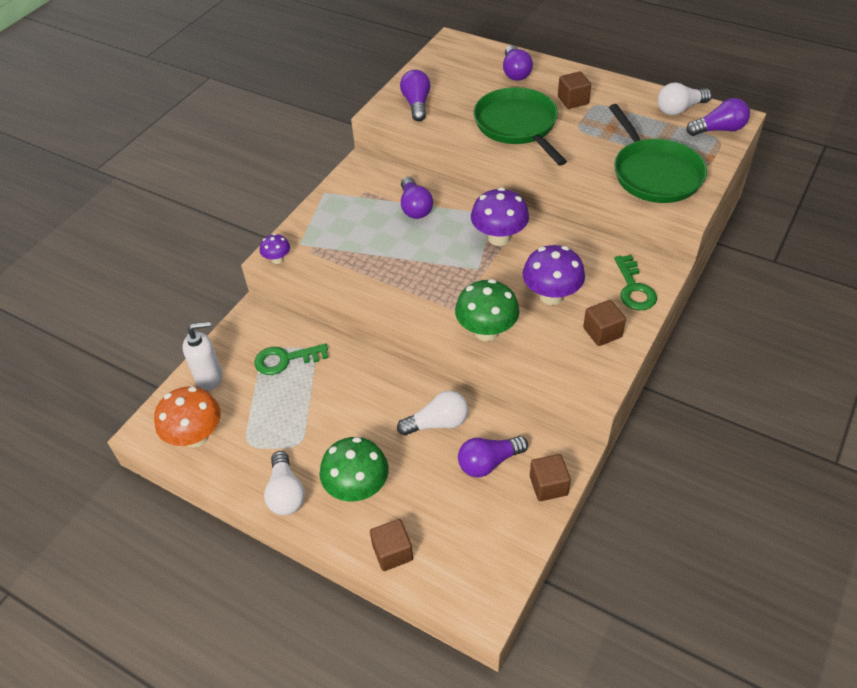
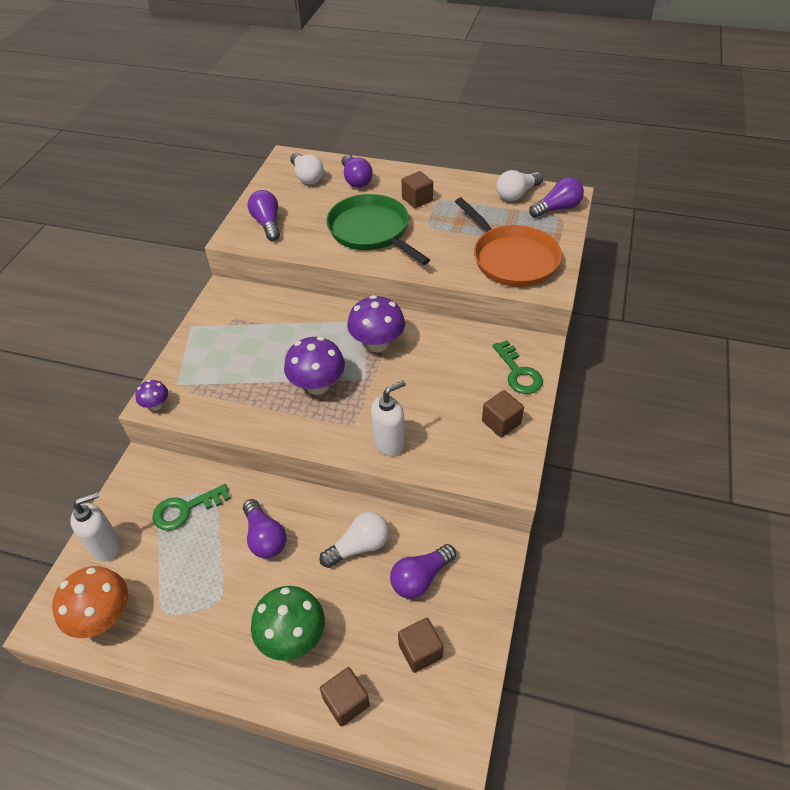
camera: 15 degrees left, 0 degrees up
white light bulb [264,451,305,515] -> white light bulb moved to [290,153,324,184]
purple light bulb [401,177,433,219] -> purple light bulb moved to [243,499,287,559]
green mushroom [455,279,519,341] -> white soap dispenser [371,380,406,456]
purple mushroom [523,245,585,305] -> purple mushroom moved to [284,337,345,395]
brown cube [530,454,571,501] -> brown cube moved to [398,618,444,673]
green pan [609,104,707,203] -> orange pan [455,198,562,287]

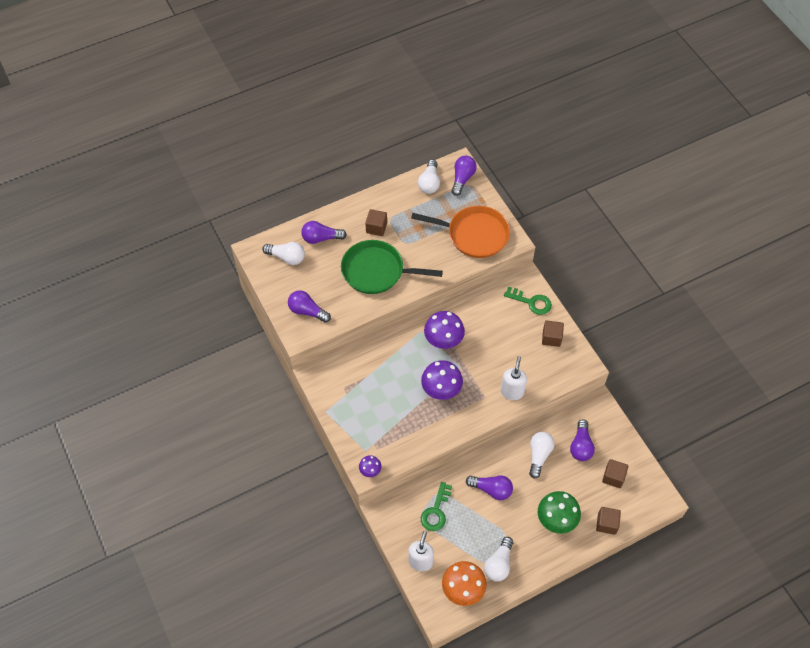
camera: 45 degrees left, 10 degrees up
purple light bulb [342,154,373,188] -> purple light bulb turned 150 degrees clockwise [301,221,347,244]
none -> white light bulb [484,537,513,582]

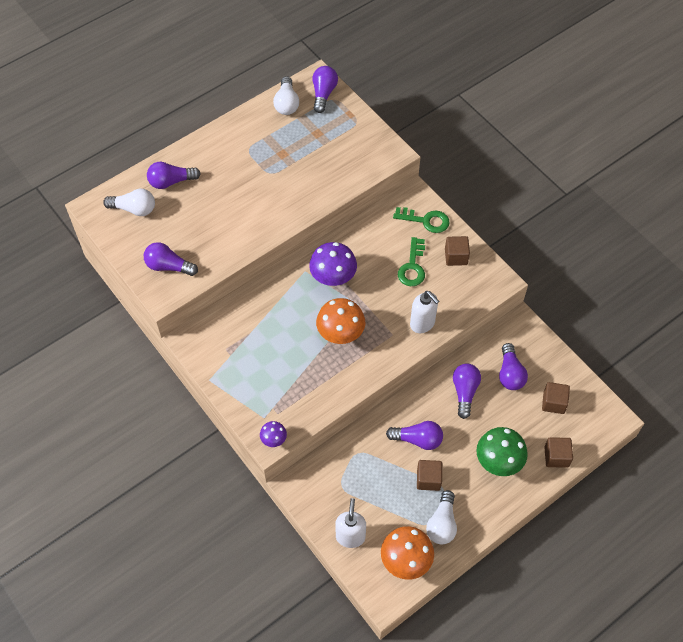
camera: 10 degrees left, 0 degrees up
green pan [341,240,443,294] -> none
brown cube [365,209,387,236] -> brown cube moved to [417,460,442,491]
orange pan [411,206,510,258] -> none
purple mushroom [421,360,463,400] -> orange mushroom [316,298,365,344]
green key [421,482,452,531] -> green key moved to [398,237,425,286]
white soap dispenser [501,356,527,400] -> white soap dispenser turned 135 degrees clockwise [410,291,439,333]
white light bulb [529,432,555,479] -> purple light bulb [453,363,481,419]

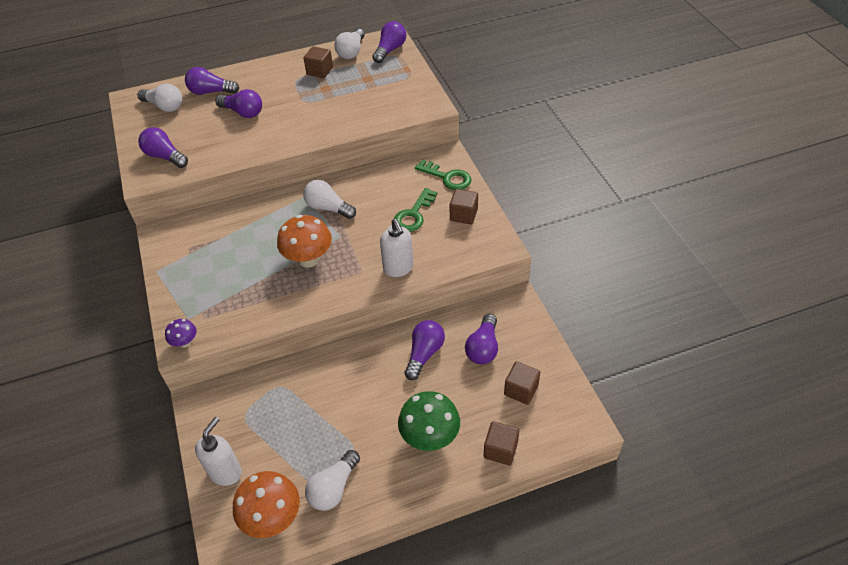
camera: 20 degrees right, 10 degrees down
purple mushroom [309,242,357,286] -> white light bulb [303,180,356,219]
purple light bulb [386,421,443,450] -> purple light bulb moved to [216,89,262,118]
brown cube [417,460,442,491] -> brown cube moved to [304,46,333,78]

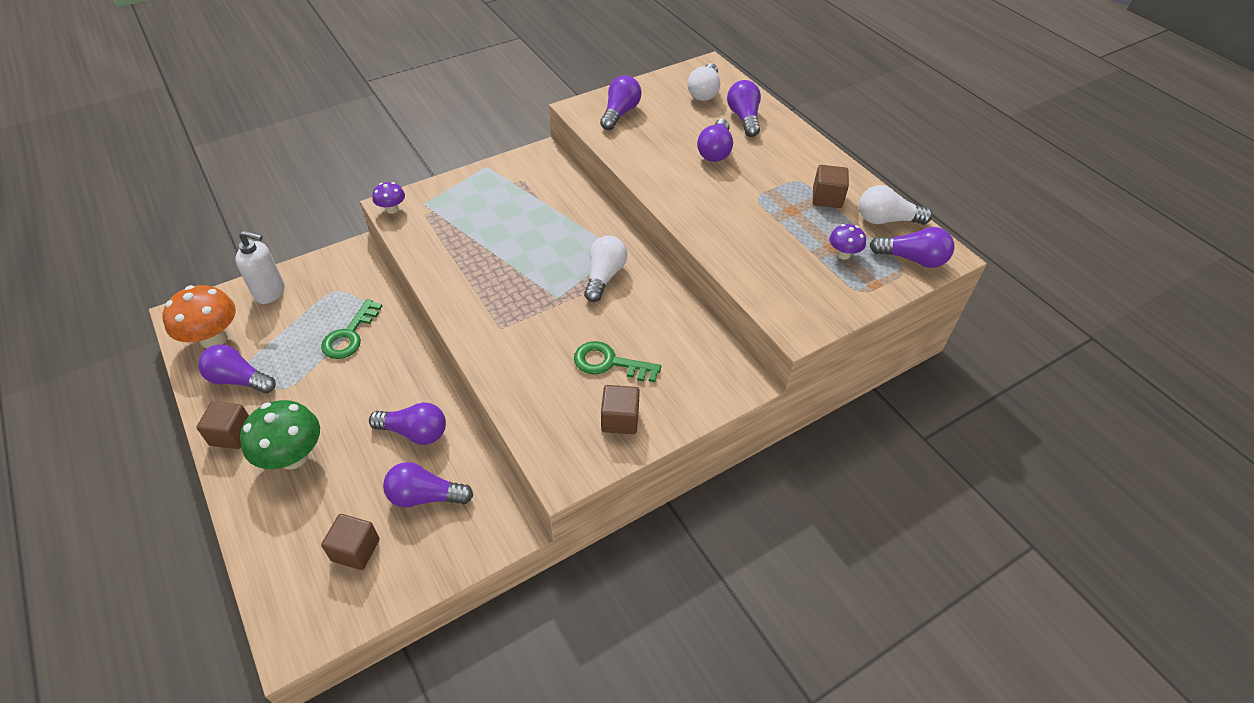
camera: 75 degrees right, 0 degrees up
orange mushroom [277,215,332,268] -> none
white light bulb [305,450,360,511] -> purple light bulb [198,344,276,393]
white soap dispenser [380,219,413,277] -> none
green key [415,159,471,190] -> green key moved to [321,299,382,359]
brown cube [484,421,519,465] -> brown cube moved to [196,401,249,449]
none -> purple mushroom [829,224,866,260]

